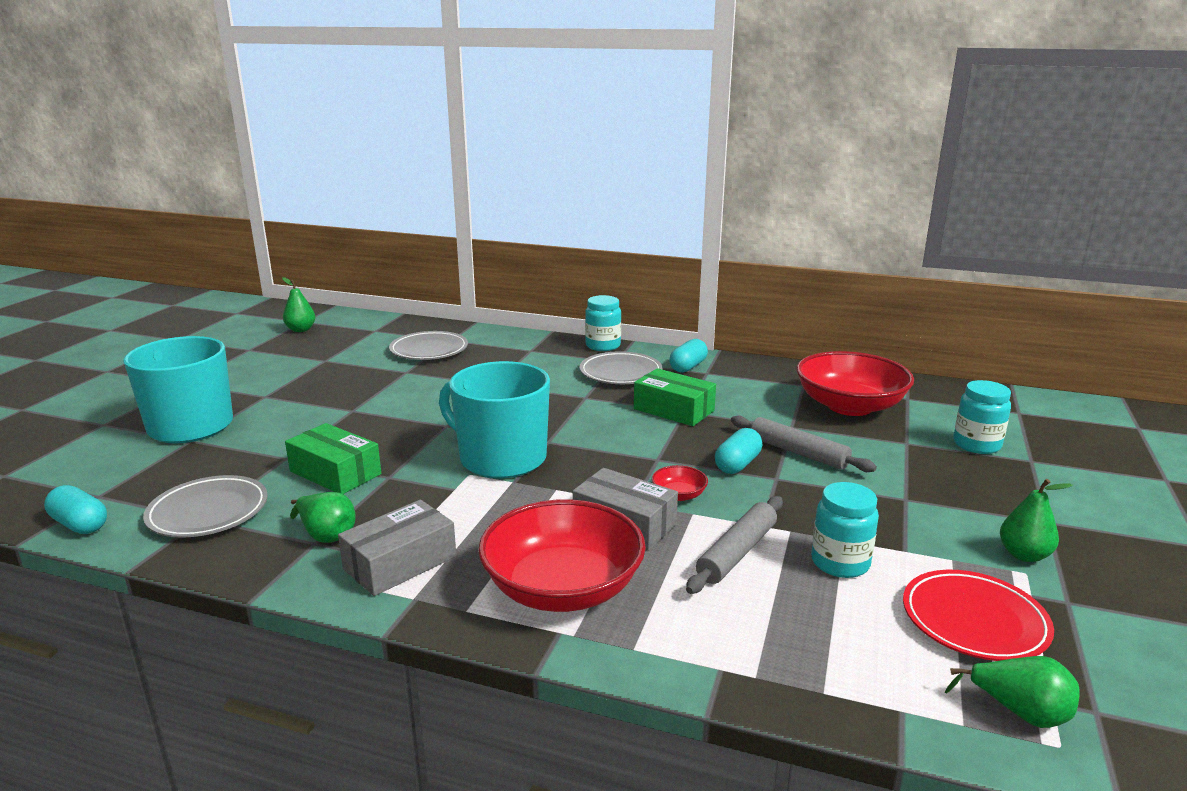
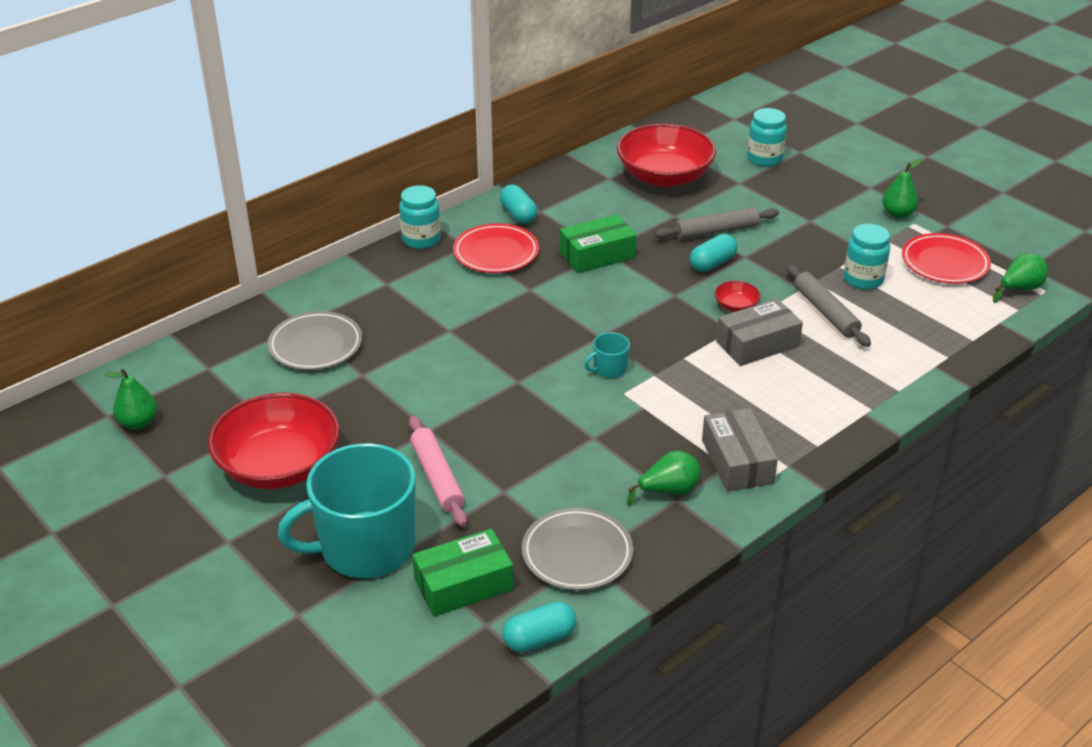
camera: 60 degrees left, 15 degrees up
green box [285,423,381,494] -> green box moved to [412,529,514,617]
turquoise mug [439,361,550,478] -> turquoise mug [584,332,630,378], size x0.40
red bowl [478,499,646,612] -> red bowl moved to [208,393,340,489]
grey plate [579,351,663,384] -> red plate [453,223,539,273]
turquoise capsule [715,428,762,474] -> turquoise capsule turned 75 degrees clockwise [690,234,737,272]
none -> pink rolling pin [409,416,467,527]

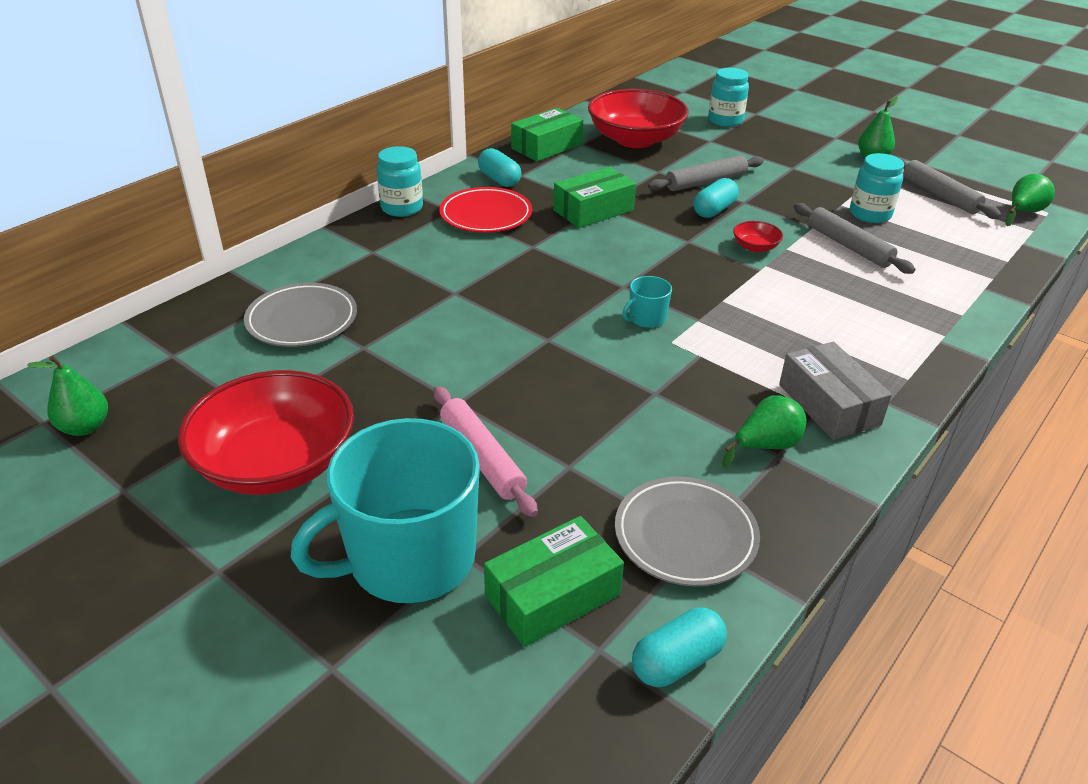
camera: 10 degrees left, 0 degrees up
grey box [716,299,803,366] -> none
red plate [902,233,991,284] -> grey rolling pin [898,157,1002,219]
none -> green box [511,108,583,162]

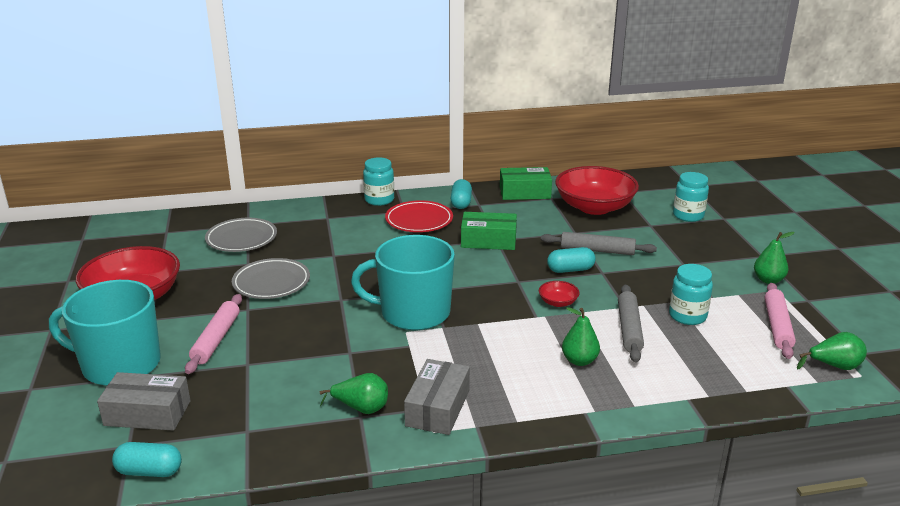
camera: 40 degrees right, 10 degrees down
green pear [27,356,108,436] -> green pear moved to [562,307,600,366]
green box [484,516,624,647] -> grey box [97,372,191,431]
grey plate [615,477,760,587] -> grey plate moved to [232,258,310,299]
turquoise mug [623,276,672,328] -> turquoise mug [351,235,455,330], size x2.47
grey rolling pin [898,157,1002,219] -> pink rolling pin [764,283,796,359]

